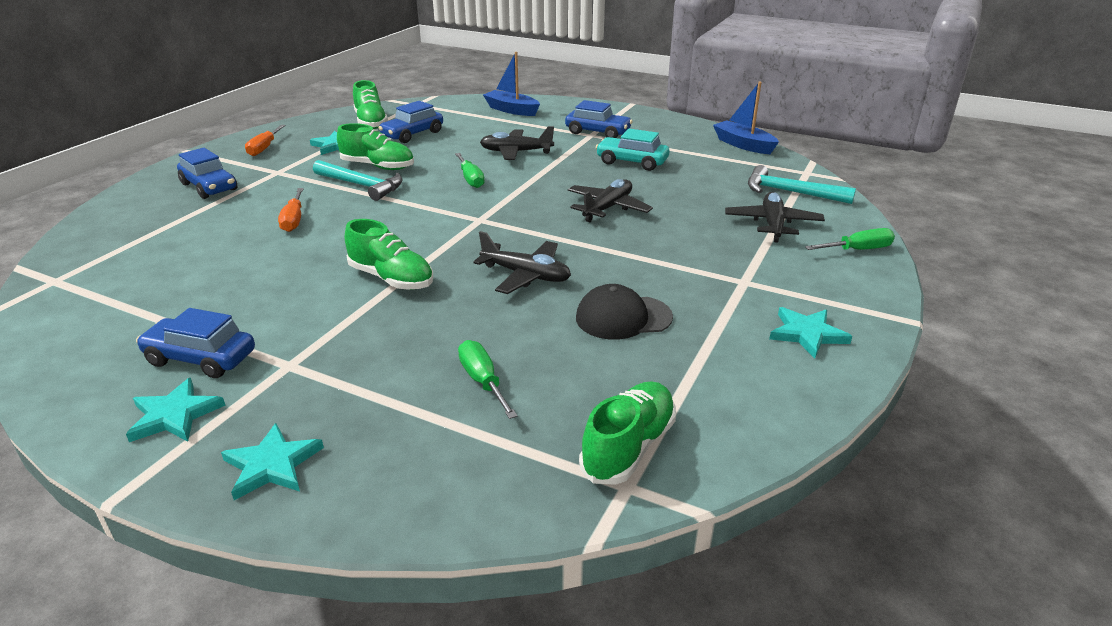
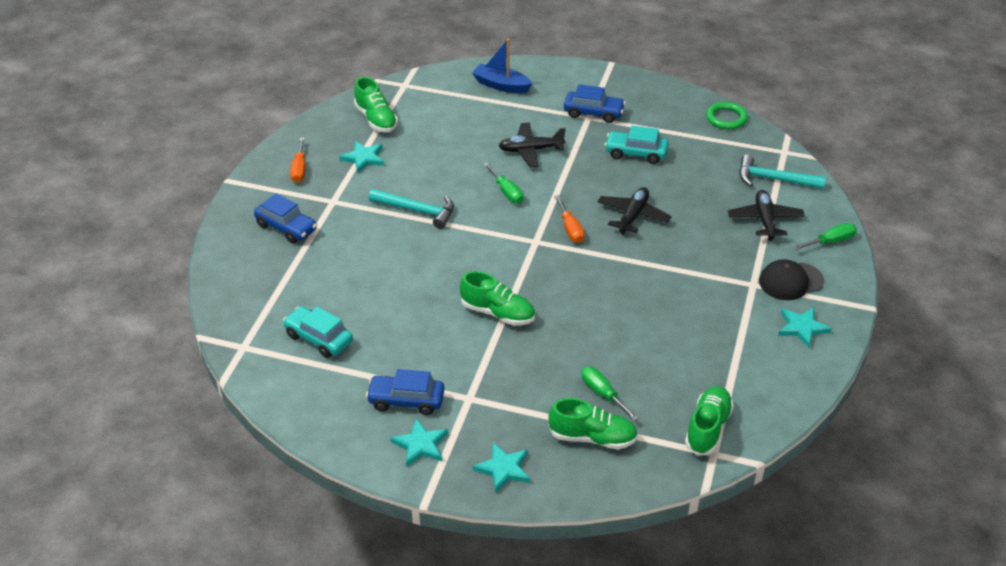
camera: 10 degrees left, 10 degrees up
orange screwdriver [278,188,304,232] -> orange screwdriver moved to [554,195,585,243]
green shoe [337,123,414,170] -> green shoe moved to [548,398,638,449]
blue car [378,101,443,143] -> none
black plane [473,231,571,294] -> none
black cap [576,284,673,340] -> black cap moved to [759,259,824,300]
blue boat [713,82,779,154] -> green ring [706,102,748,129]
none -> turquoise car [283,306,353,358]

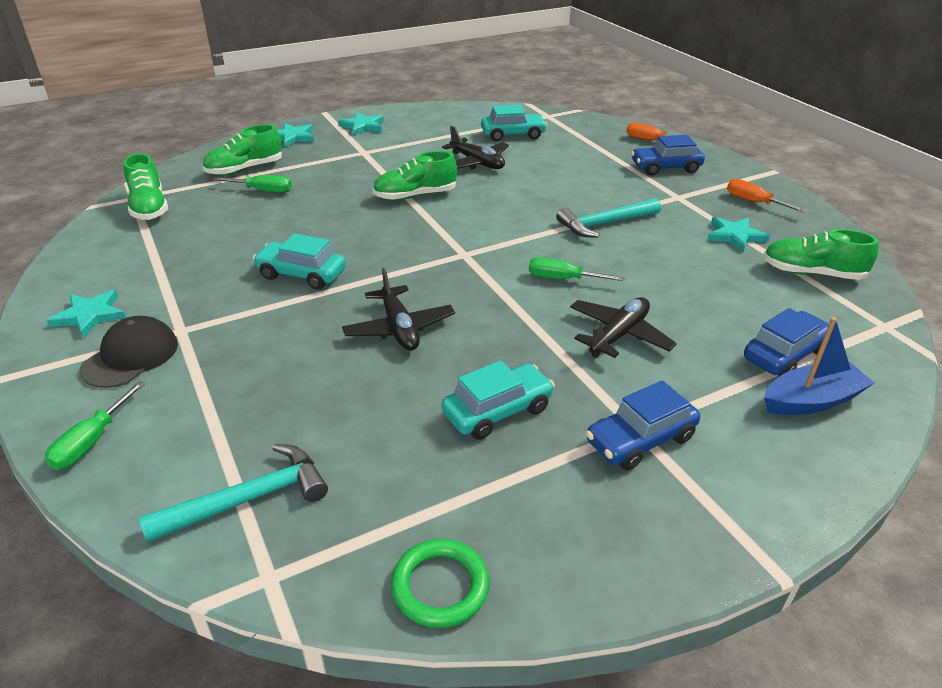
camera: 135 degrees right, 5 degrees down
blue car [366,369,444,415] -> blue car moved to [744,308,829,376]
orange screwdriver [554,195,585,243] -> orange screwdriver moved to [626,123,696,143]
black plane [728,190,805,241] -> black plane moved to [442,125,509,170]
none -> turquoise car [253,233,346,290]

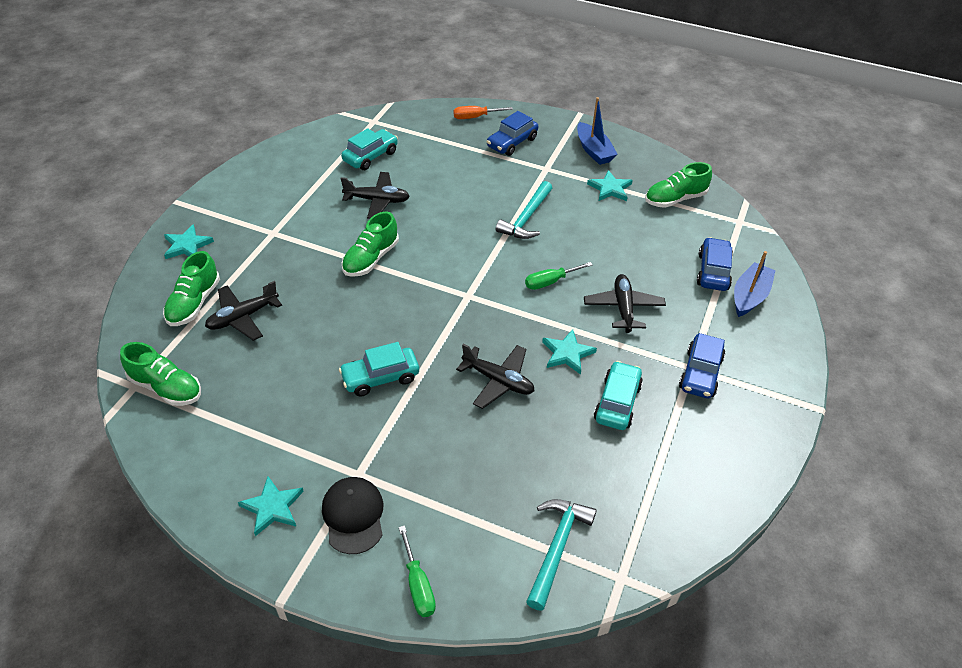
camera: 40 degrees left, 10 degrees up
green screwdriver [213,175,292,193] -> black plane [205,281,282,341]
turquoise star [338,112,384,136] -> turquoise star moved to [542,329,597,375]
green ring [391,539,489,628] -> none
orange screwdriver [727,179,807,212] -> blue boat [577,97,618,165]

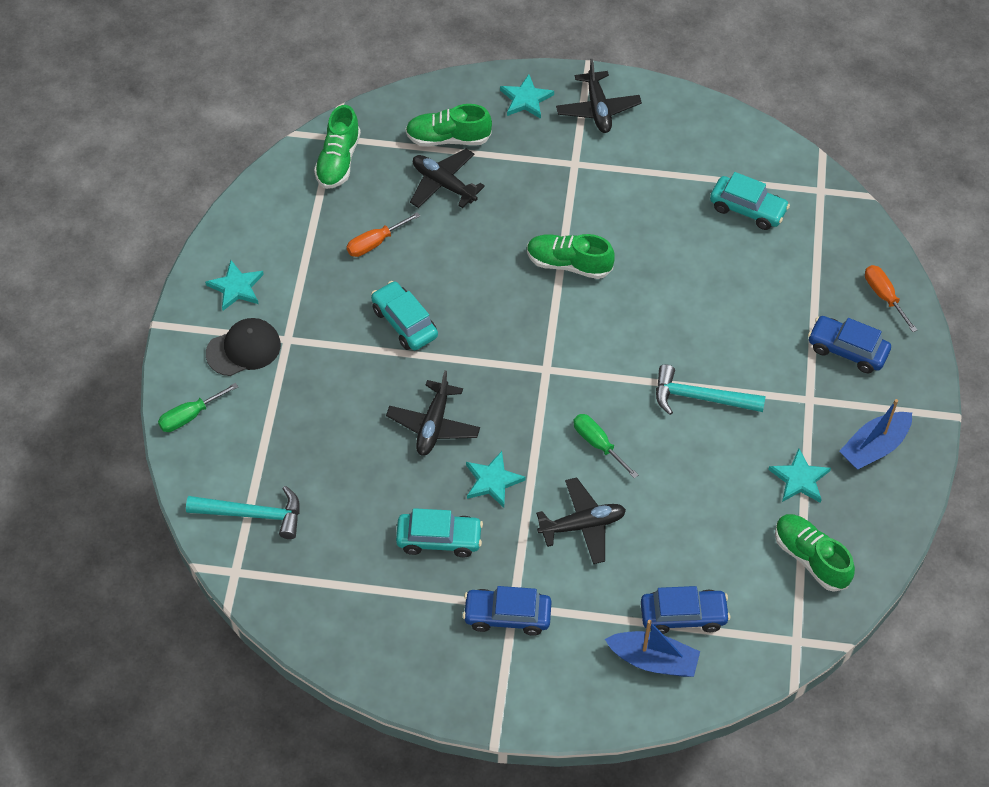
camera: 75 degrees right, 10 degrees up
black plane [340,172,410,219] -> black plane moved to [556,59,642,133]
none -> orange screwdriver [347,212,420,257]

